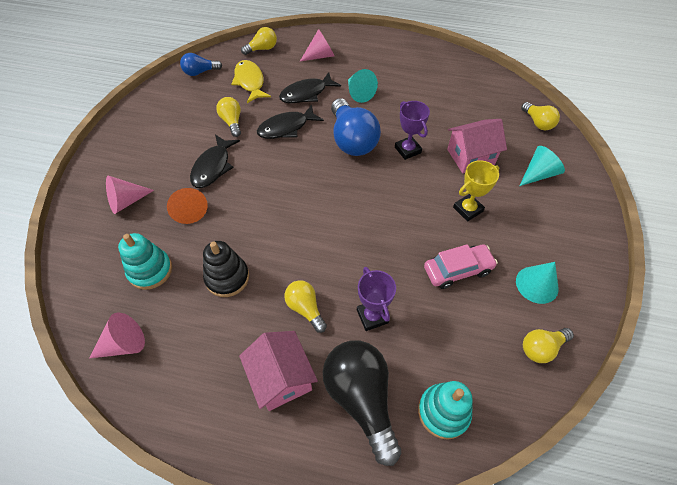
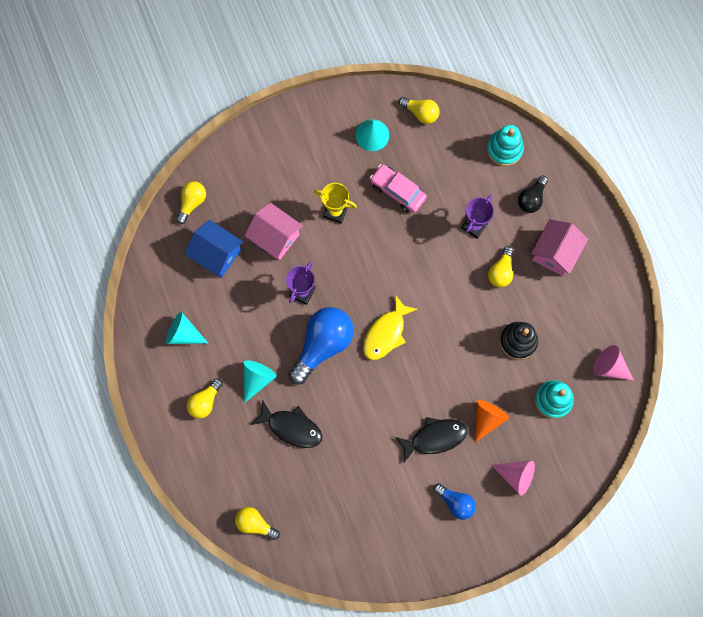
camera: 125 degrees left, 20 degrees up
blue light bulb [180,53,222,76] -> blue light bulb moved to [434,483,476,520]
yellow light bulb [216,97,241,137] -> yellow light bulb moved to [187,378,223,419]
yellow fish [231,60,271,103] -> yellow fish moved to [363,294,418,360]
black fish [257,104,324,139] -> none
pink cone [300,29,335,61] -> none
black light bulb [323,340,401,466] -> black light bulb [518,176,548,213], size x0.54
turquoise cone [520,146,565,186] -> turquoise cone moved to [166,312,208,344]
none -> blue house [185,220,243,277]

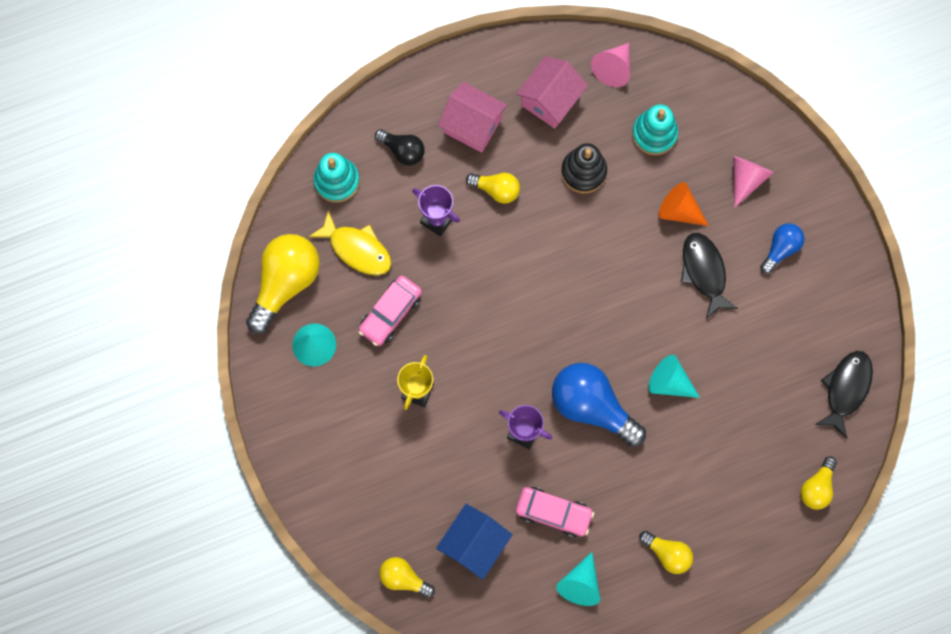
camera: 90 degrees left, 0 degrees up
pink house [244,203,303,261] -> pink house moved to [516,56,588,129]
turquoise cone [244,360,277,403] -> turquoise cone moved to [648,355,700,398]
black fish [251,400,322,448] -> black fish moved to [815,351,873,439]
yellow fish [363,294,418,360] -> yellow fish moved to [309,211,391,275]
yellow light bulb [399,97,440,124] -> yellow light bulb [246,234,320,334], size x1.86
none -> pink car [515,487,594,537]

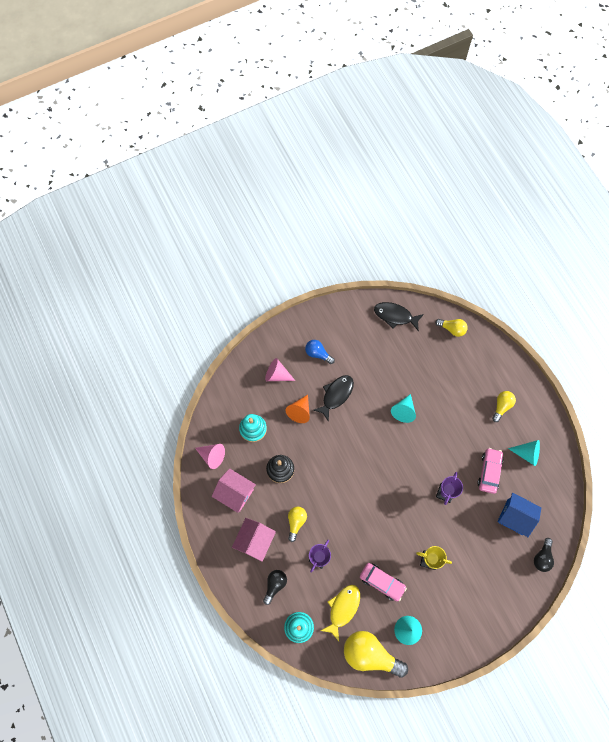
camera: 95 degrees left, 5 degrees down
yellow light bulb [379,557,435,598] -> black light bulb [534,538,554,572]
blue light bulb [552,363,646,447] -> none
black fish [681,233,738,319] -> black fish turned 150 degrees clockwise [313,375,354,422]

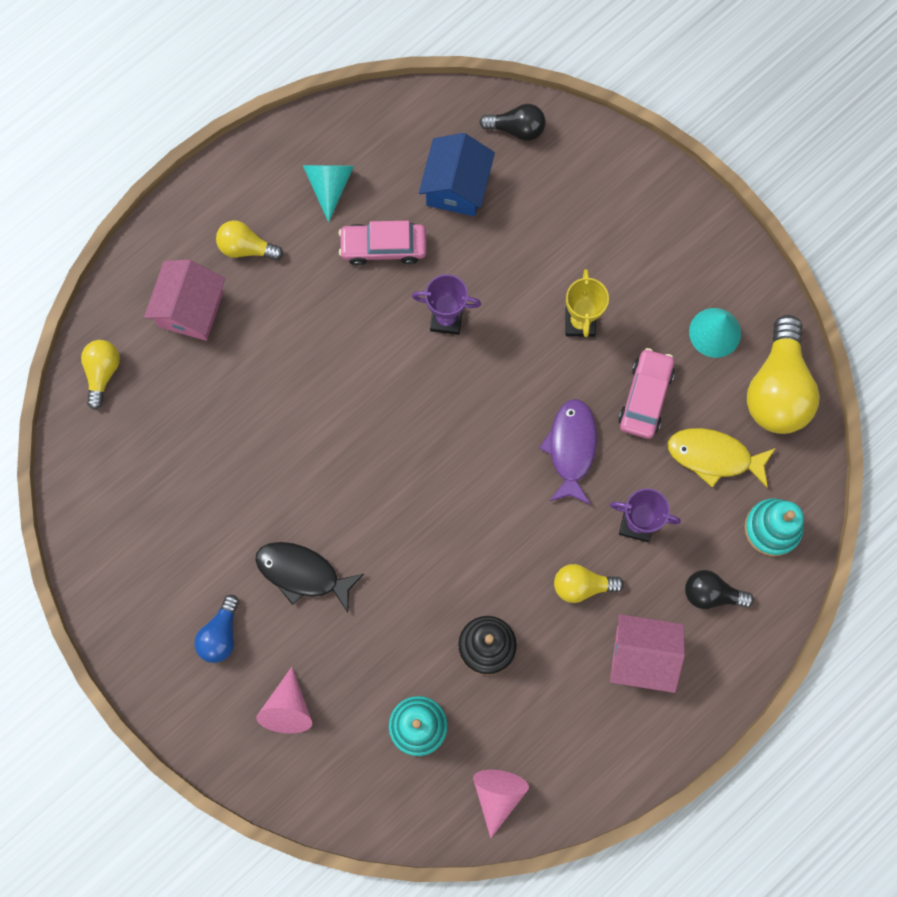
camera: 105 degrees left, 5 degrees up
pink house [212,468,256,513] -> pink house moved to [144,259,225,341]
orange cone [286,395,310,423] -> none
black fish [374,302,424,331] -> none
turquoise cone [391,394,416,423] -> none
none -> purple fish [539,399,597,505]

